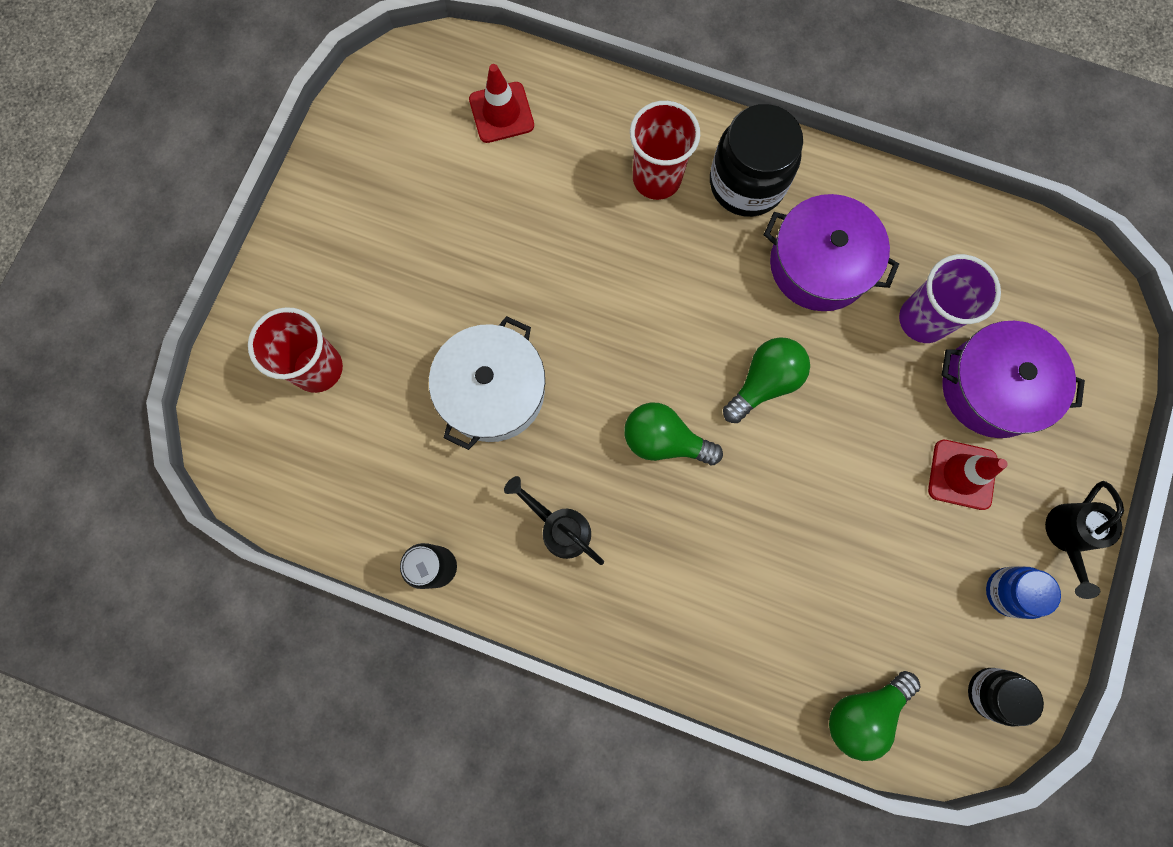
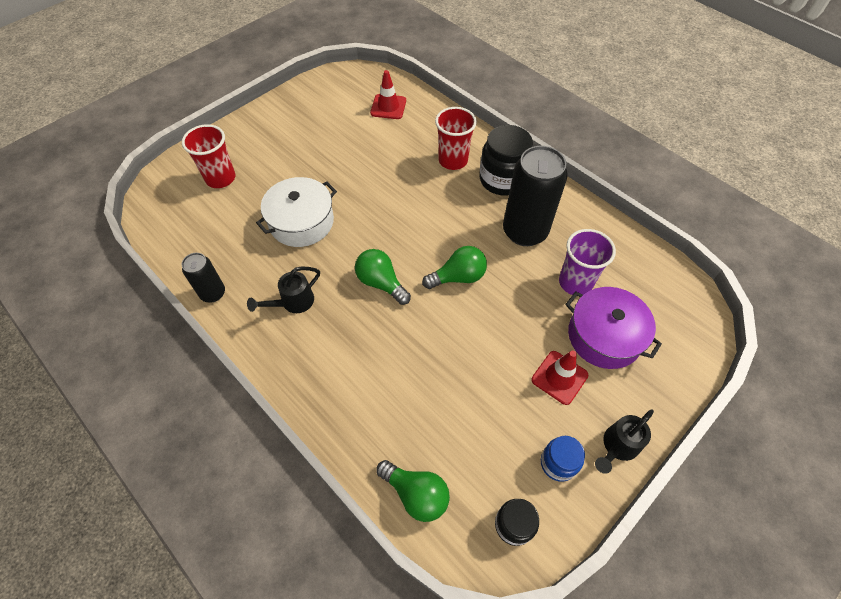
camera: 25 degrees right, 20 degrees down
black watering can [504,476,604,565] -> black watering can turned 105 degrees counterclockwise [247,266,320,313]
purple pot [764,194,899,311] -> black can [503,146,568,246]
green light bulb [829,671,921,761] -> green light bulb turned 135 degrees counterclockwise [376,460,450,522]

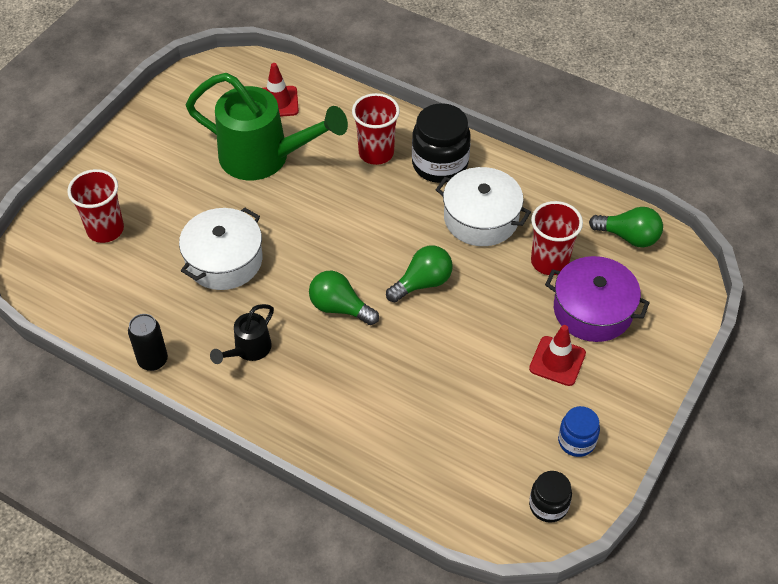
camera: 15 degrees left, 5 degrees down
green light bulb [376,460,450,522] -> green light bulb moved to [589,207,663,247]
black can [503,146,568,246] -> white pot [436,167,531,246]
purple cup [559,229,616,295] -> red cup [531,201,583,275]
black watering can [595,409,654,474] -> none
none -> green watering can [186,73,348,180]

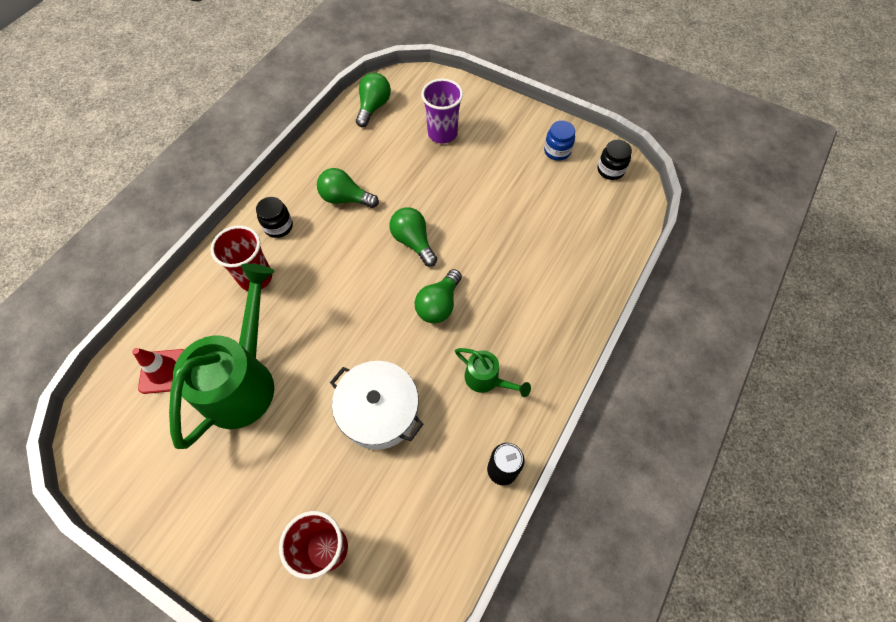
camera: 90 degrees left, 10 degrees up
black watering can [210,304,274,364] -> green watering can [455,348,531,397]
black jar [412,103,471,183] -> black jar [256,197,293,238], size x0.57
white pot [436,167,531,246] -> green light bulb [317,168,379,208]
red traffic cone [529,325,586,386] -> none
red cup [531,201,583,275] -> none
purple pot [545,256,650,342] -> purple cup [421,79,463,144]

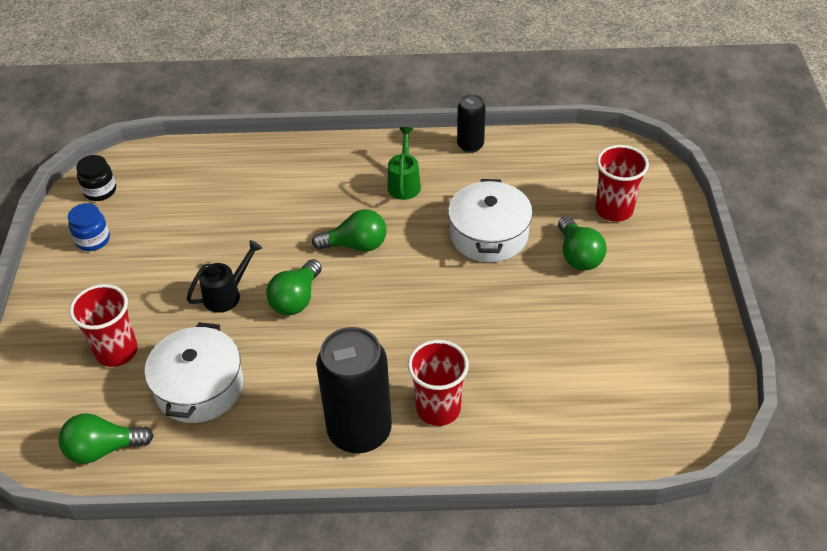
camera: 120 degrees left, 15 degrees down
red traffic cone [132,348,184,394] -> none
green watering can [169,263,274,449] -> none
black jar [256,197,293,238] -> black can [316,327,392,453]
green light bulb [317,168,379,208] -> green light bulb moved to [558,216,607,270]
purple cup [421,79,463,144] -> red cup [69,284,138,367]
none -> white pot [145,322,243,423]
none -> black watering can [187,240,262,313]

